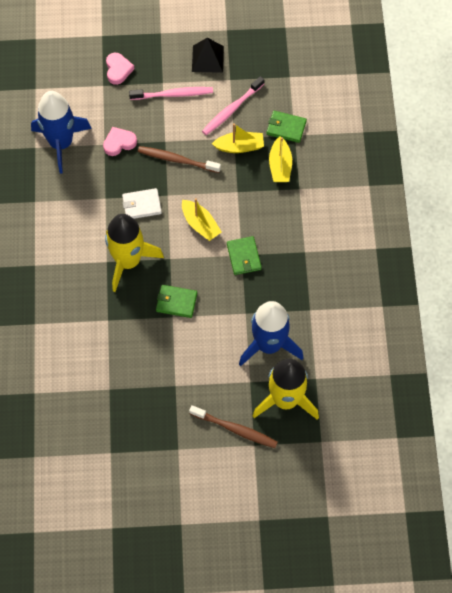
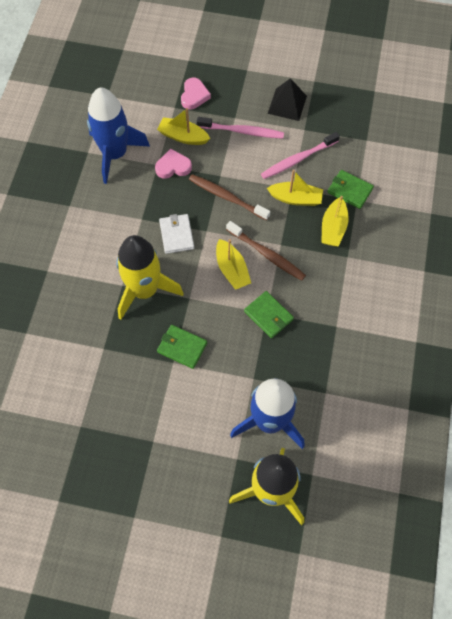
camera: 15 degrees right, 0 degrees up
white wallet [122,188,162,219] -> white wallet turned 75 degrees clockwise [159,214,194,254]
brown toothbrush [189,405,278,448] -> brown toothbrush moved to [226,221,306,281]
green wallet [227,236,262,275] -> green wallet turned 45 degrees counterclockwise [244,291,294,338]
none -> yellow boat [157,108,211,145]

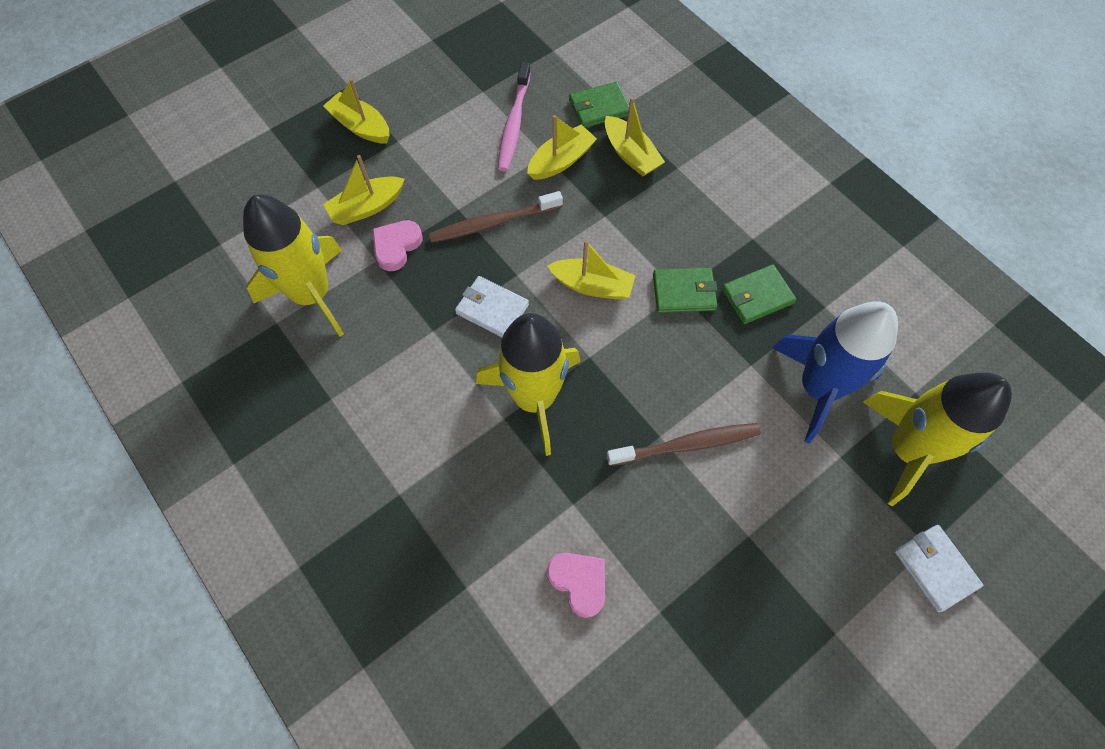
camera: 50 degrees left, 0 degrees up
blue rocket [87,88,150,184] -> yellow rocket [243,195,344,337]
green wallet [157,325,207,369] -> green wallet moved to [722,264,796,324]
pink heart [181,78,211,110] -> pink heart moved to [547,553,605,618]
pink toothbrush [197,117,284,139] -> none
brown toothbrush [226,221,306,281] -> brown toothbrush moved to [606,423,761,466]
black pyramid [268,78,307,121] -> none
none -> yellow boat [323,78,390,143]
none -> white wallet [894,525,983,612]

